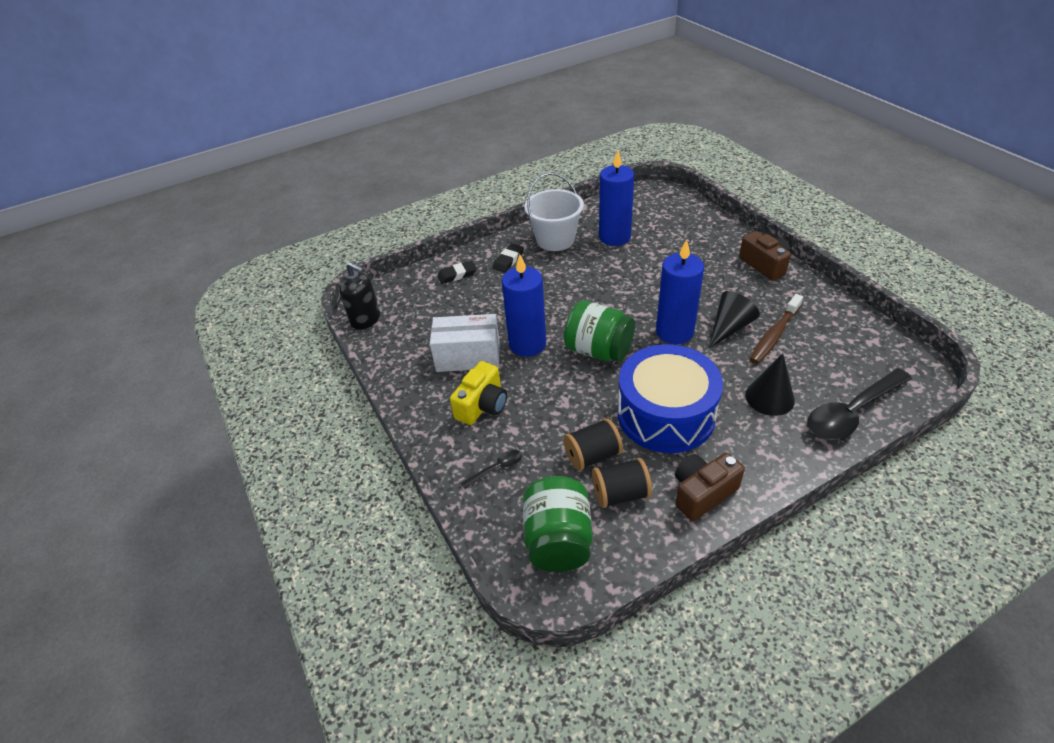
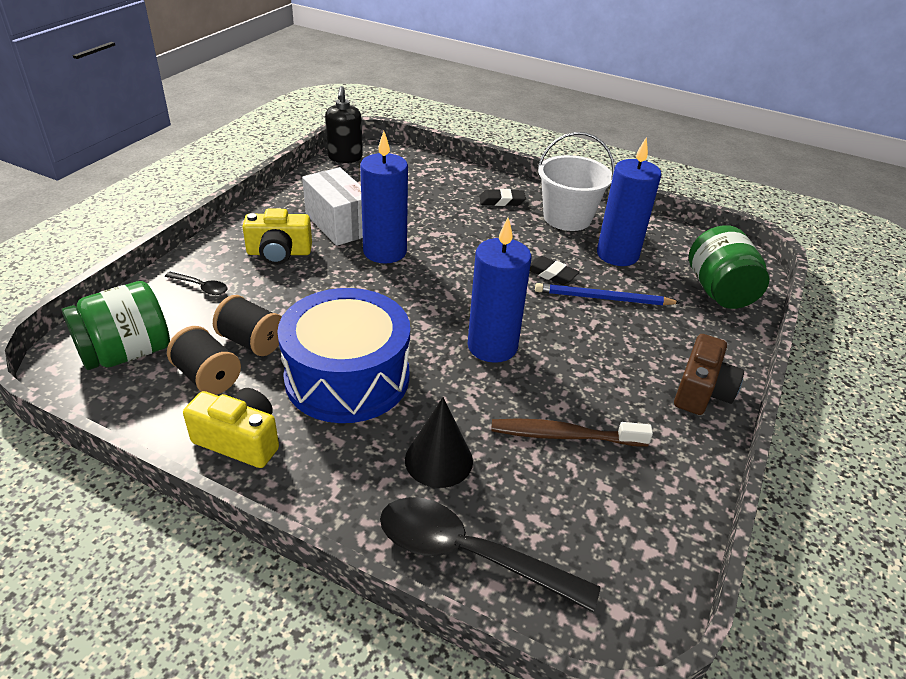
camera: 50 degrees right, 5 degrees down
black eraser [438,261,477,284] -> black eraser moved to [530,256,580,285]
green jar [564,301,635,362] -> green jar moved to [689,225,769,309]
brown camera [675,453,745,521] -> yellow camera [183,388,279,468]
black cone [709,291,760,348] -> none
none -> blue pencil [535,283,681,305]

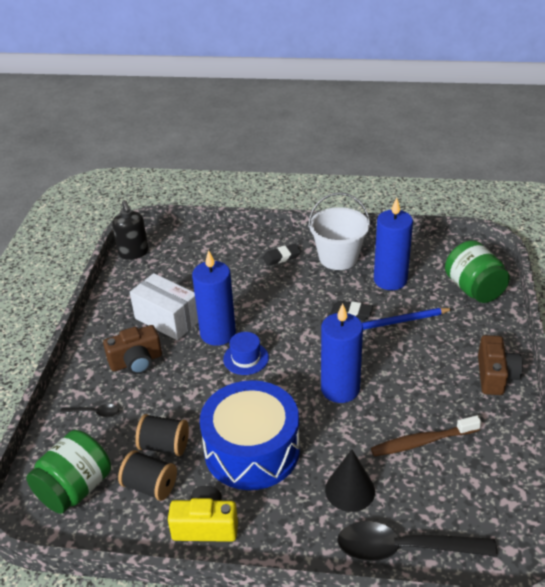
camera: 15 degrees left, 0 degrees up
yellow camera [242,208,312,265] -> brown camera [103,325,162,374]
none -> blue hat [223,332,269,375]

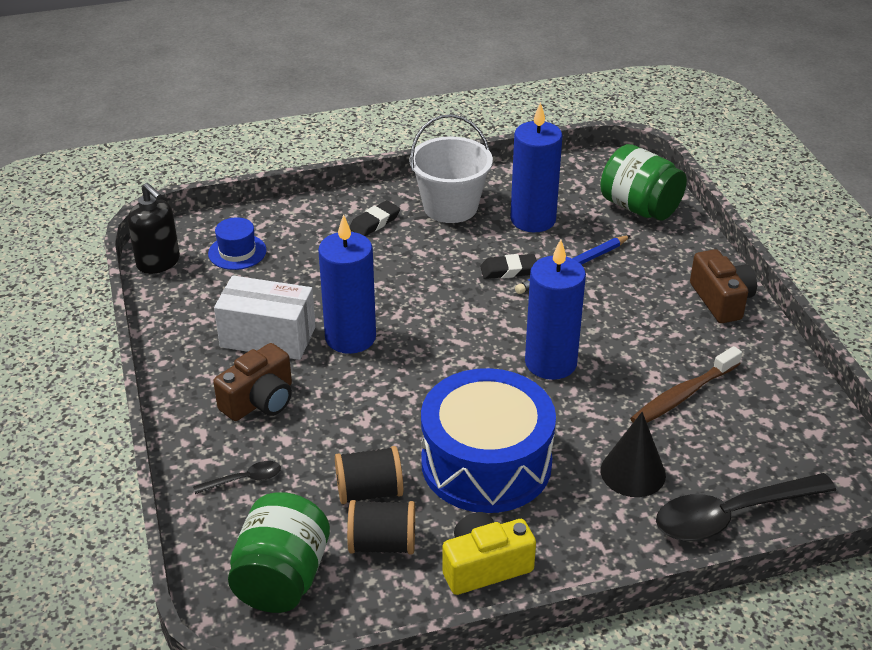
camera: 25 degrees left, 0 degrees up
blue hat [223,332,269,375] -> blue hat moved to [208,217,267,270]

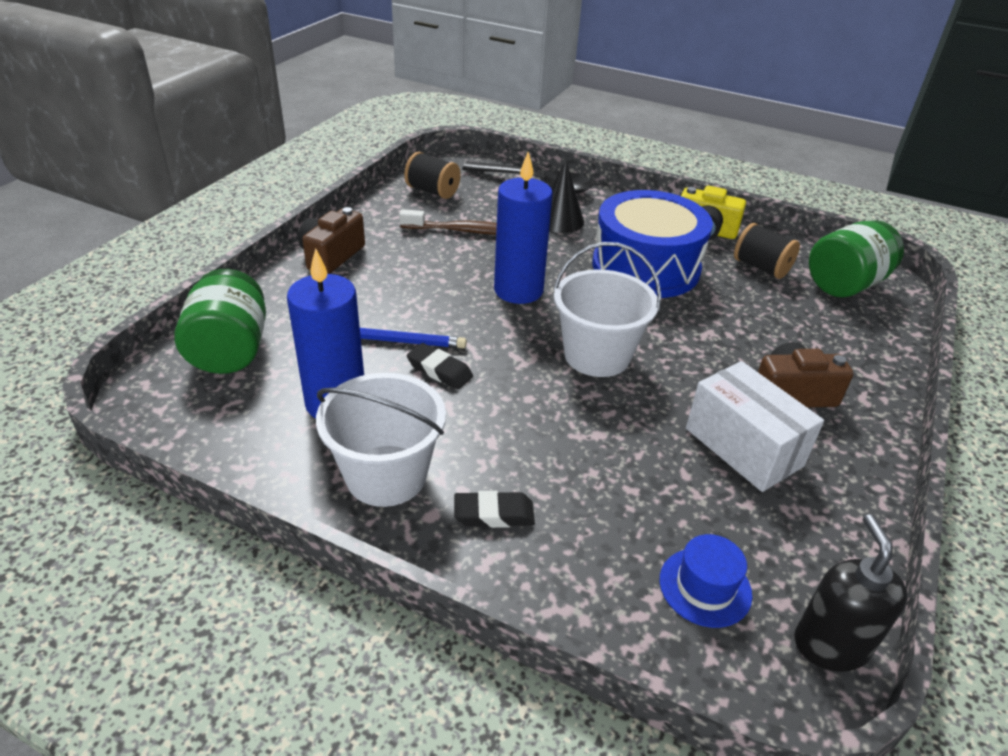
camera: 140 degrees left, 0 degrees up
black spoon [193,461,281,494] -> none
blue candle [318,214,376,354] -> none
black spool [335,446,403,504] -> black spool moved to [404,152,461,199]
none -> white bucket [553,242,661,377]

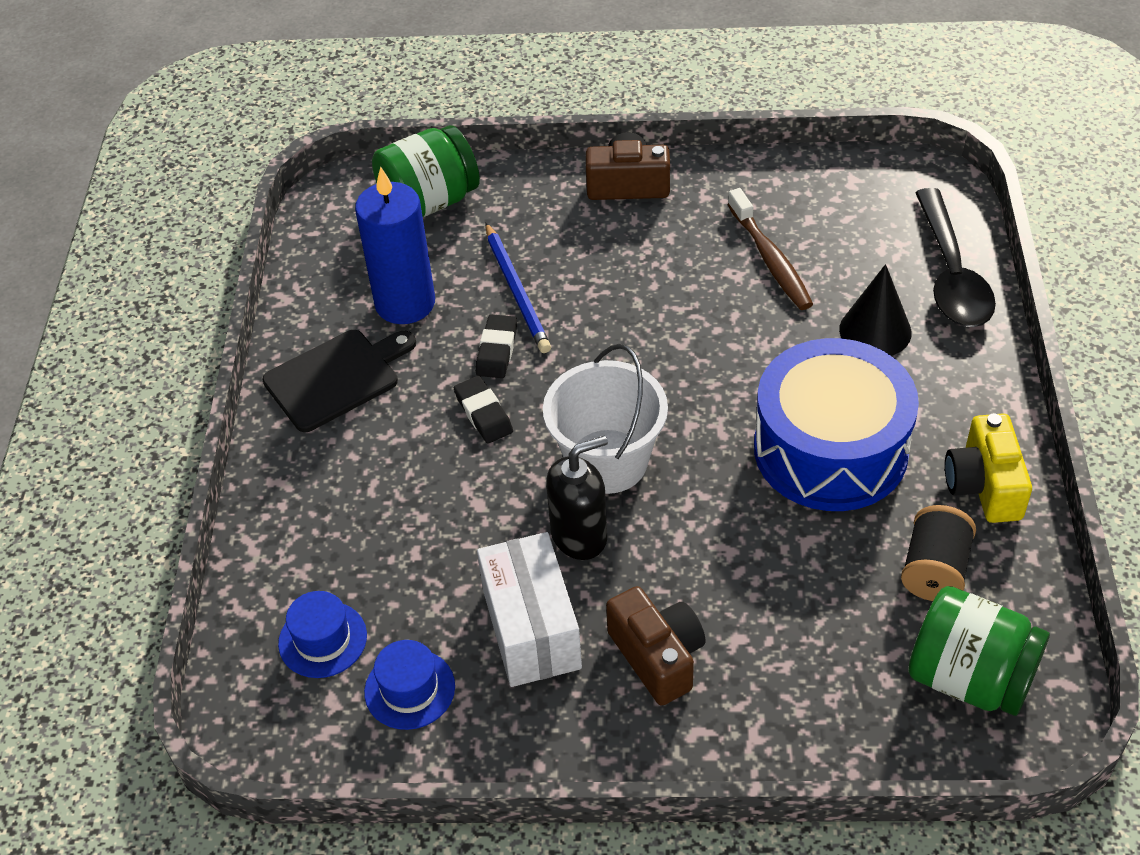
camera: 70 degrees right, 10 degrees up
white bucket [316,373,446,507] -> black cutting board [262,330,416,432]
black spool [404,152,461,199] -> none
black eraser [454,491,535,528] -> black eraser moved to [454,376,513,443]
blue candle [494,152,553,304] -> none
white box [686,361,824,492] -> white box turned 45 degrees counterclockwise [477,532,582,687]
black soap dispenser [794,514,908,672] -> black soap dispenser moved to [546,435,608,560]
none -> blue hat [364,640,455,730]

